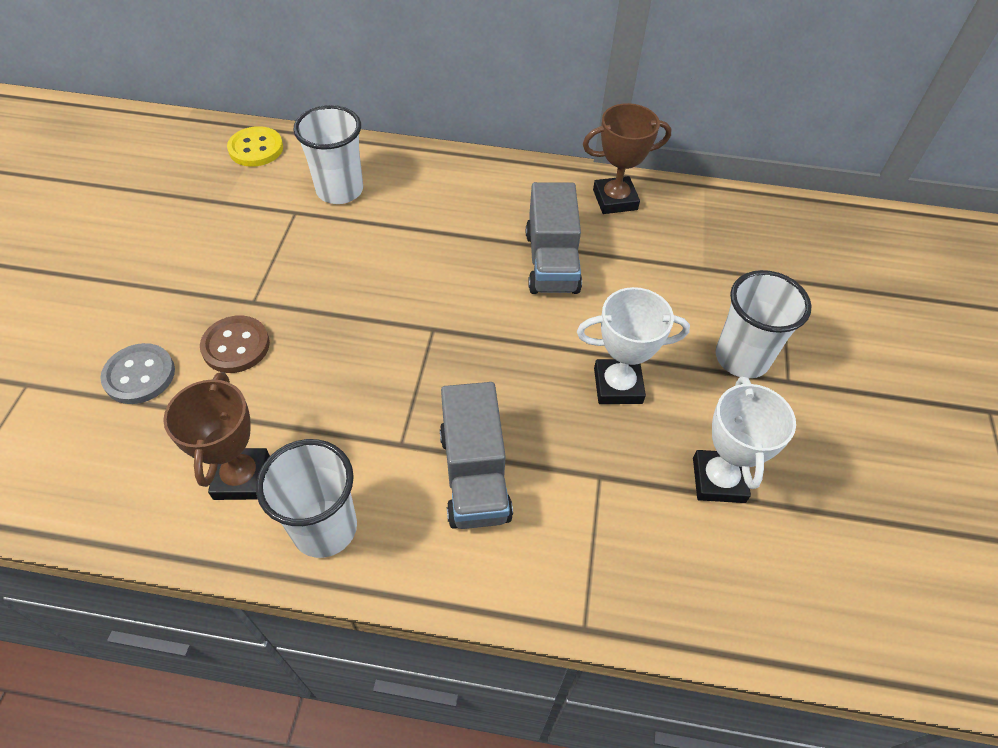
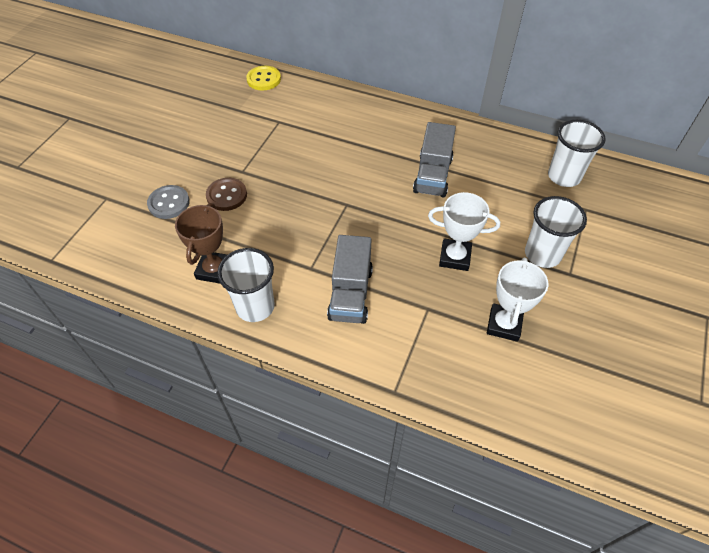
camera: 15 degrees right, 0 degrees up
white cup [293,105,363,204] -> white cup moved to [548,120,606,187]
brown trophy [583,103,671,214] -> none

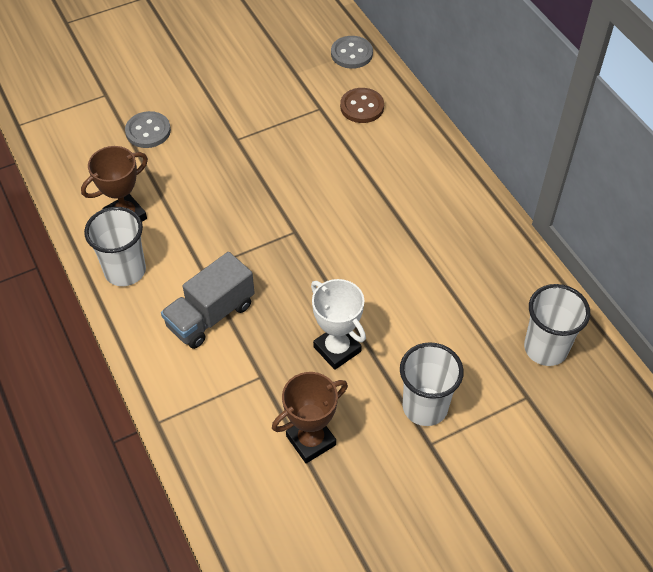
camera: 40 degrees right, 0 degrees up
brown button [206,178,247,211] -> brown button moved to [340,88,384,123]
yellow button [246,66,281,90] -> grey button [331,36,373,69]
grey truck [413,122,456,197] -> none
white trophy [487,258,548,342] -> brown trophy [272,372,348,463]

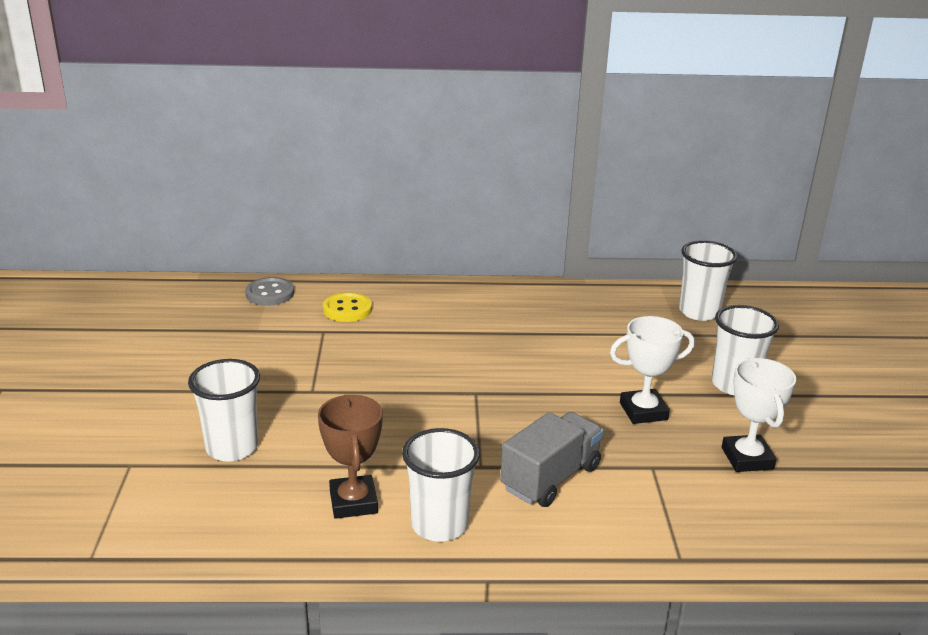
camera: 65 degrees left, 25 degrees down
grey button [125,111,171,148] -> white cup [188,359,260,462]
grey truck [161,252,255,349] -> grey truck turned 120 degrees counterclockwise [500,412,604,507]
brown trophy [272,372,348,463] -> white trophy [722,358,796,472]
brown button [340,88,384,123] -> yellow button [323,292,372,322]

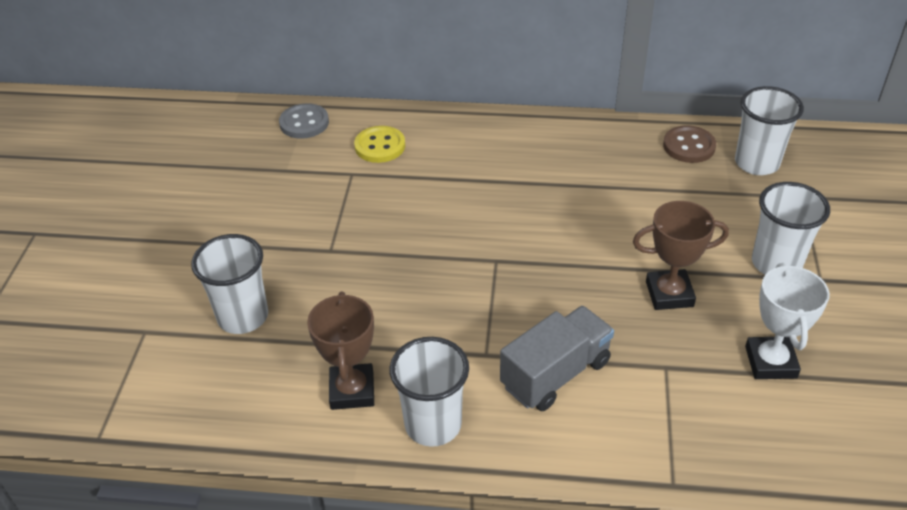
camera: 10 degrees right, 15 degrees up
white trophy [610,316,695,424] -> brown trophy [633,201,729,310]
none -> brown button [663,125,716,163]

